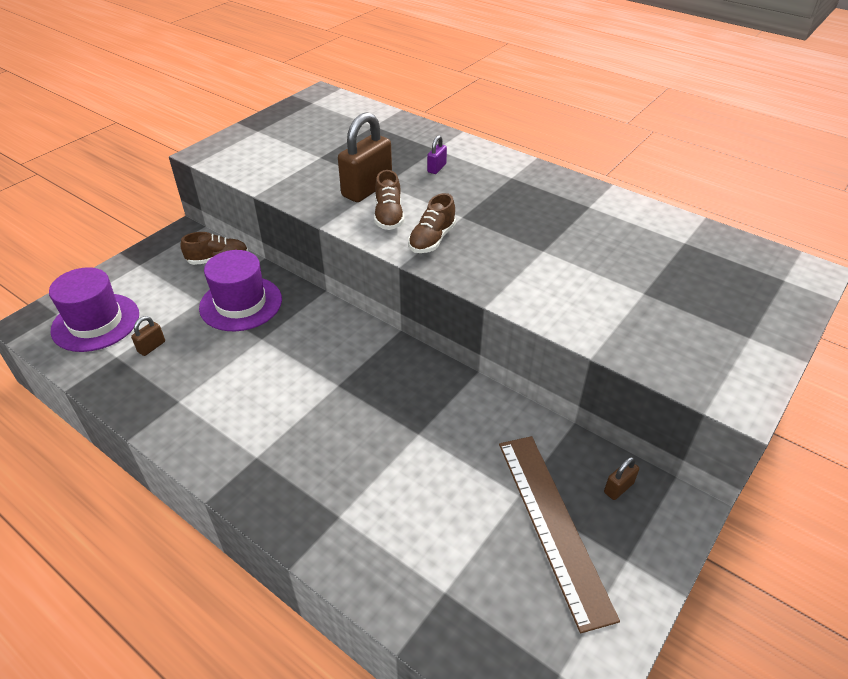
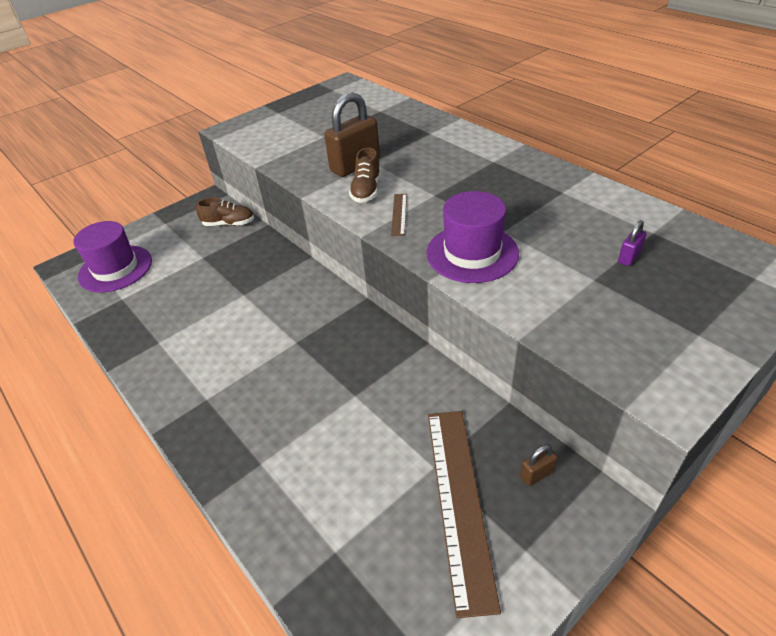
camera: 15 degrees right, 0 degrees up
brown padlock [131,316,165,356] -> none
purple hat [199,250,282,331] -> purple hat moved to [427,191,519,283]
brown shoe [408,193,456,253] -> brown ruler [391,194,407,236]
purple padlock [427,135,447,174] -> purple padlock moved to [618,220,647,266]

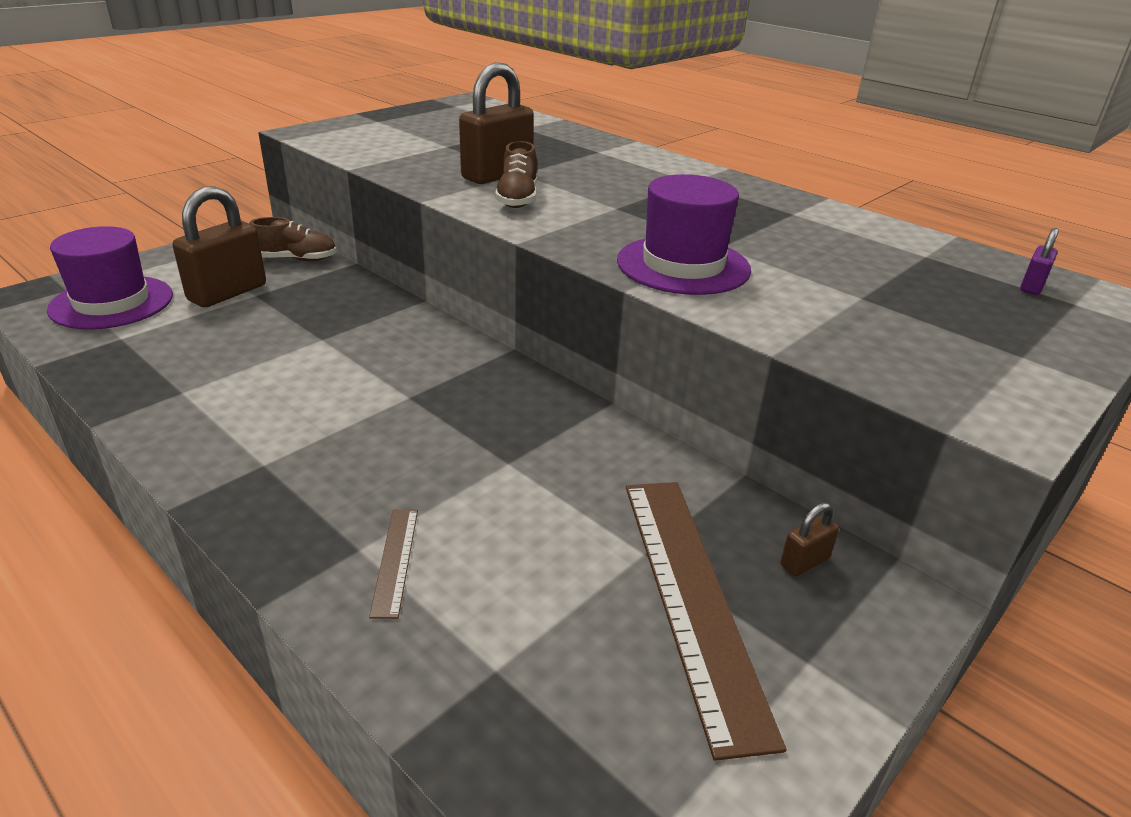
camera: 10 degrees left, 10 degrees down
brown ruler [391,194,407,236] -> brown ruler moved to [369,510,418,619]
purple padlock [618,220,647,266] -> purple padlock moved to [1020,228,1059,295]
none -> brown padlock [173,186,266,307]

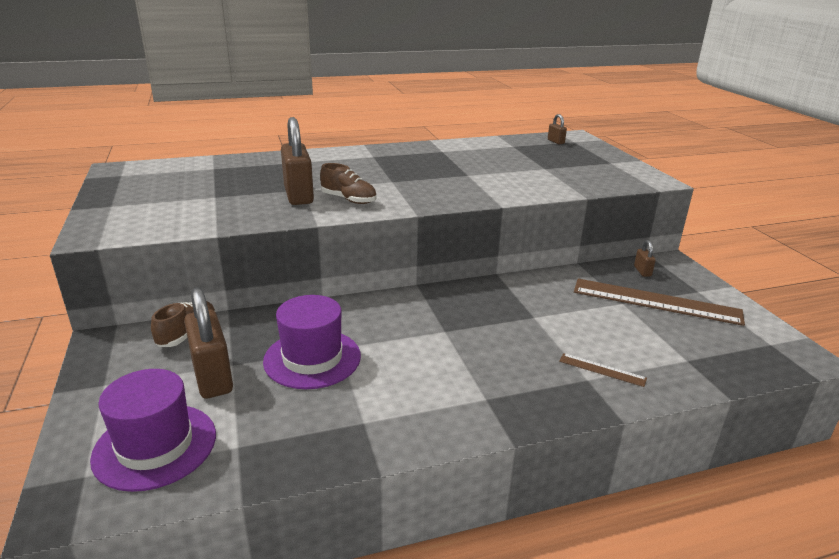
camera: 60 degrees left, 5 degrees down
purple hat [617,174,751,295] -> purple hat moved to [263,295,361,389]
purple padlock [1020,228,1059,295] -> brown padlock [548,114,567,144]

